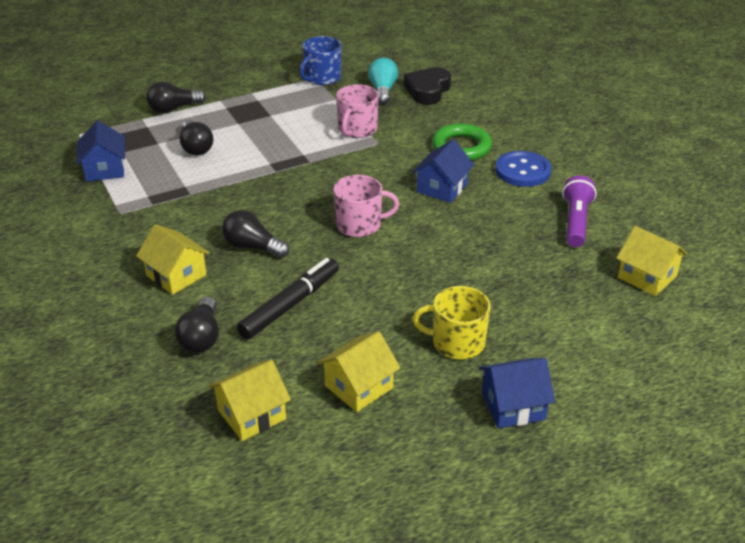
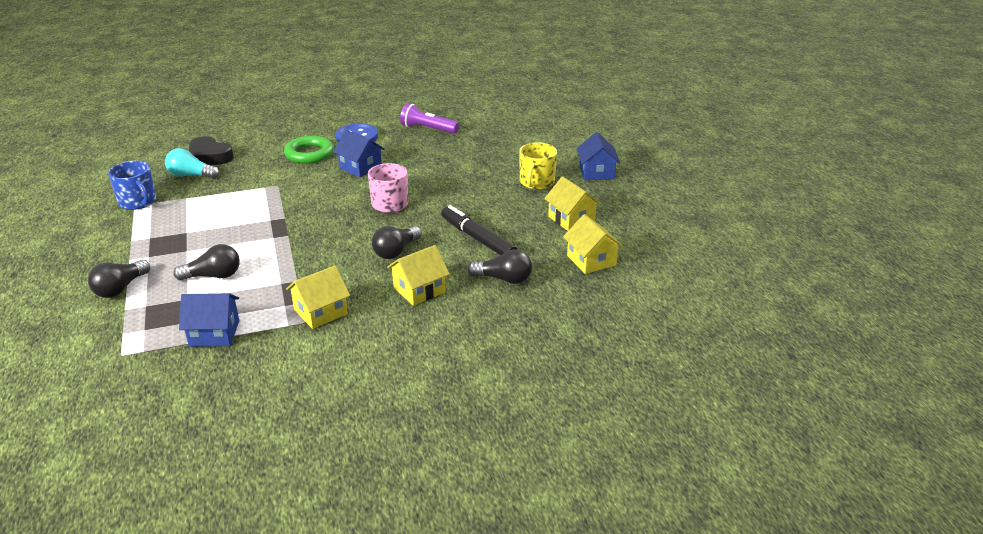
camera: 80 degrees left, 5 degrees down
black light bulb [146,82,206,113] -> black light bulb turned 45 degrees clockwise [88,260,150,298]
pink mug [336,84,379,138] -> none
yellow house [616,226,688,296] -> yellow house moved to [286,265,350,329]

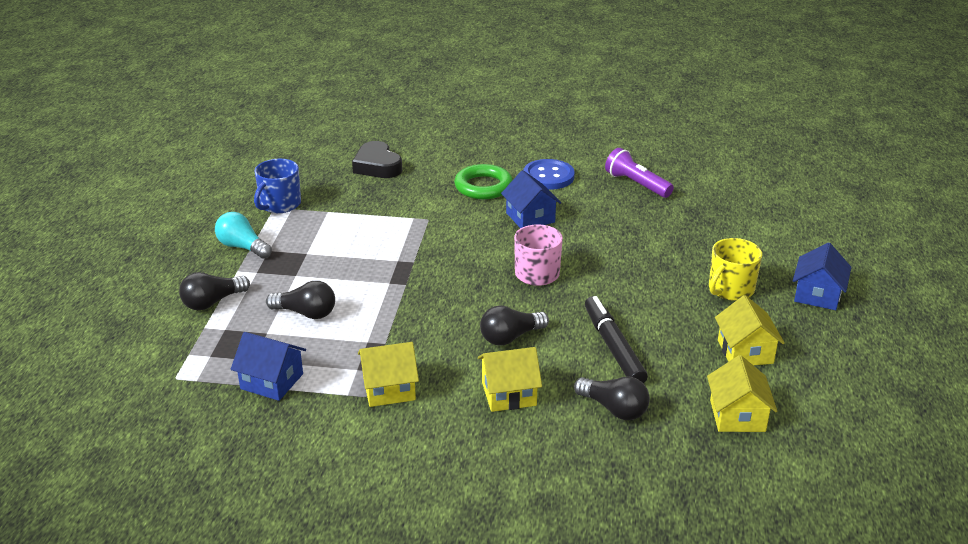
camera: 25 degrees right, 0 degrees up
blue mug [108,161,156,210] -> blue mug turned 45 degrees clockwise [254,159,301,213]
turquoise light bulb [165,148,219,179] -> turquoise light bulb moved to [215,212,272,259]

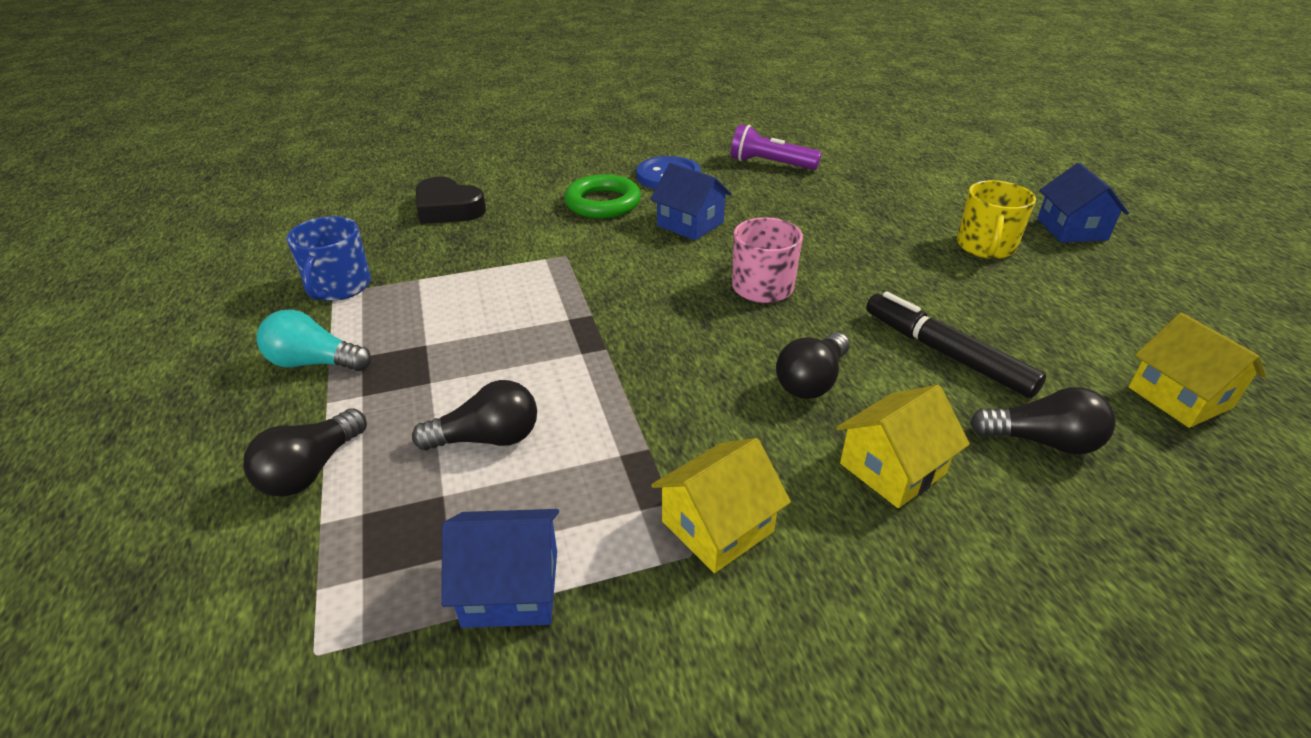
camera: 25 degrees left, 5 degrees up
yellow house [715,295,785,365] -> none

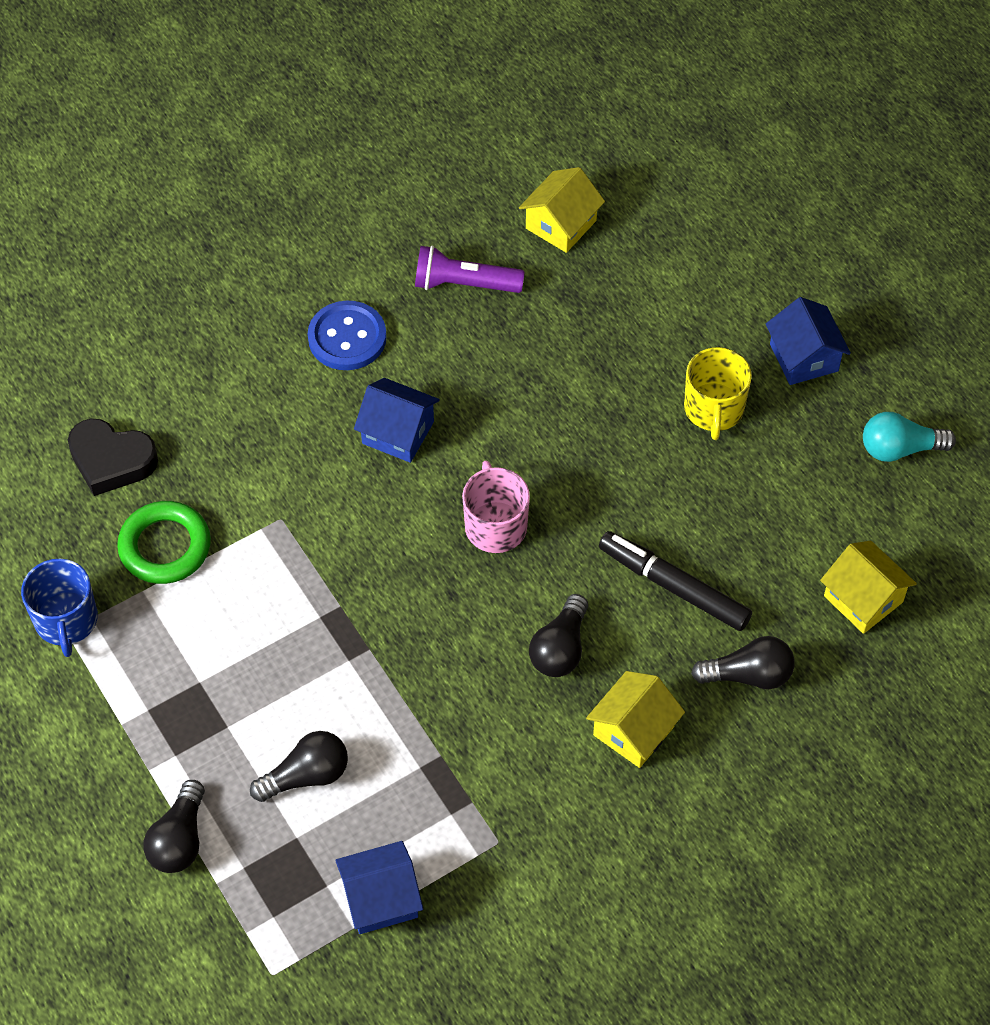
camera: 15 degrees left, 20 degrees up
turquoise light bulb [256,309,371,371] -> turquoise light bulb moved to [863,412,956,462]
green ring [564,174,641,218] -> green ring moved to [117,501,211,584]
yellow house [651,438,791,573] -> yellow house moved to [519,167,605,253]

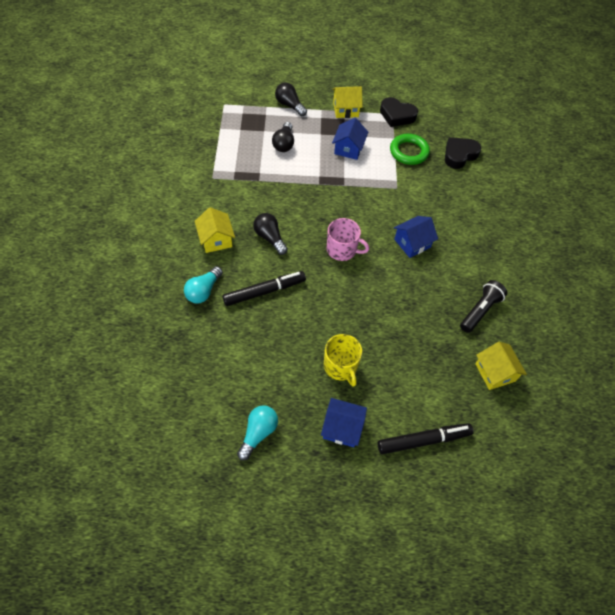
camera: 120 degrees right, 0 degrees up
blue mug [21,559,98,657] -> black heart [380,97,418,127]
blue button [308,301,387,370] -> none
blue house [335,841,423,934] -> blue house moved to [332,118,368,160]
purple flashlight [415,246,525,293] -> black flashlight [460,280,507,333]
yellow mug [684,347,752,440] -> yellow mug turned 150 degrees counterclockwise [324,334,362,387]
black light bulb [691,636,795,689] -> turquoise light bulb [184,266,223,303]
yellow house [820,540,917,634] -> yellow house moved to [332,86,363,118]
none -> black marker [377,423,474,454]

